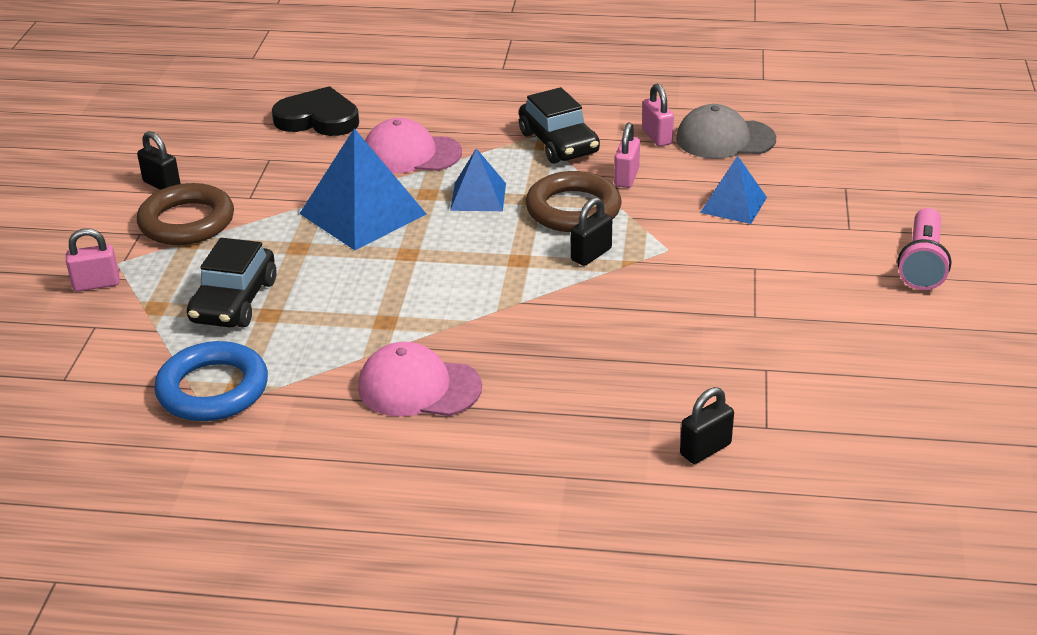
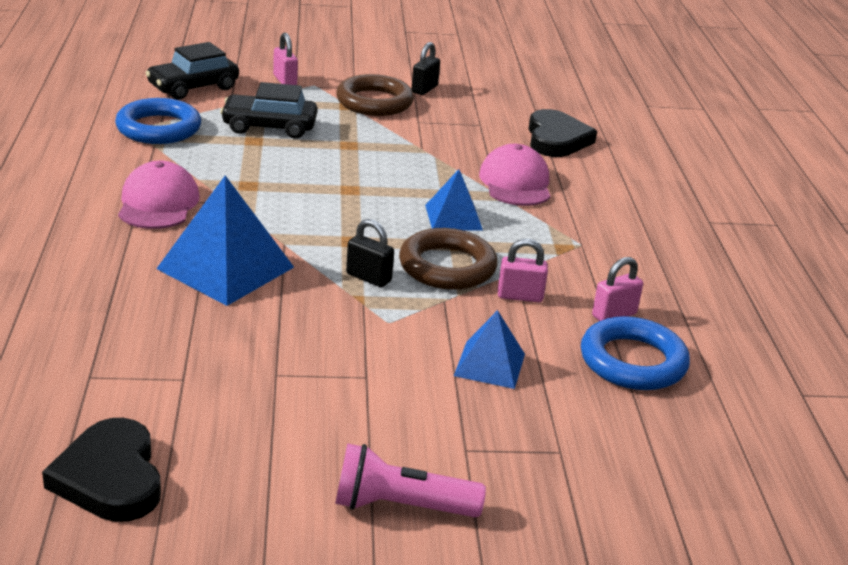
camera: 75 degrees right, 5 degrees down
blue pyramid [299,128,427,250] -> blue pyramid moved to [156,175,294,306]
black car [519,87,600,164] -> black car moved to [146,42,239,100]
grey cap [676,104,776,159] -> blue ring [581,316,690,390]
black padlock [680,387,734,464] -> none
none -> black heart [42,418,161,522]

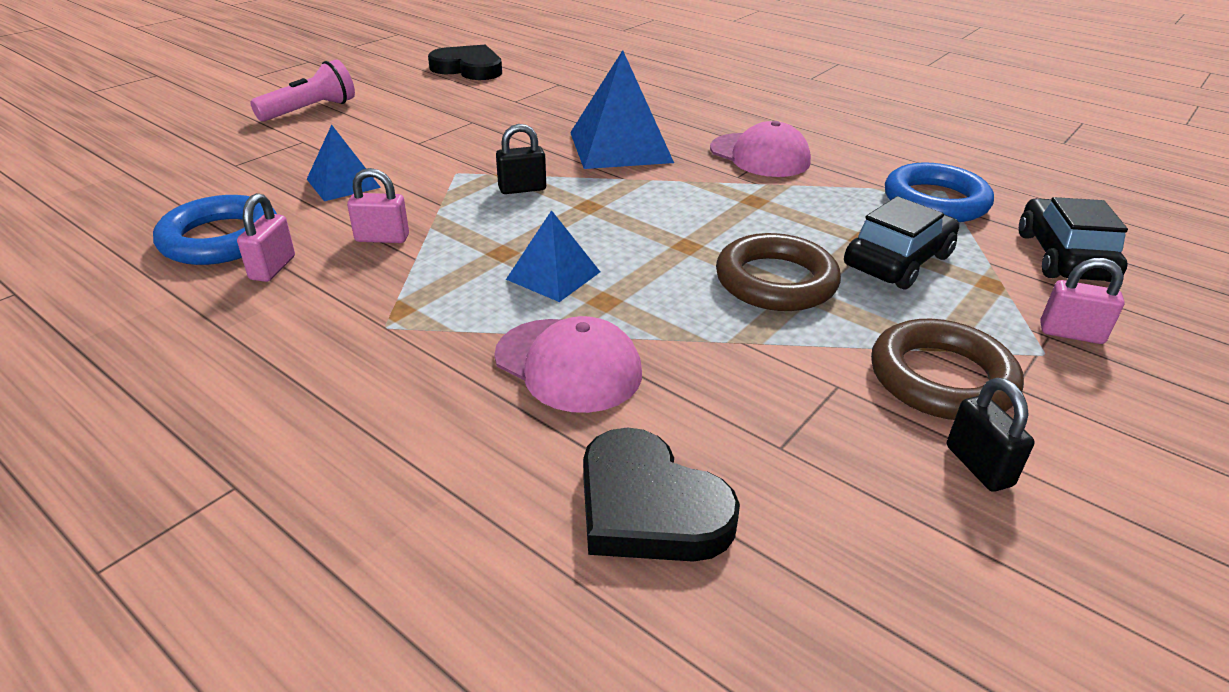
camera: 135 degrees right, 5 degrees up
brown ring [399,228,498,290] -> brown ring moved to [716,233,841,311]
pink padlock [498,239,548,302] -> pink padlock turned 45 degrees clockwise [347,168,409,243]

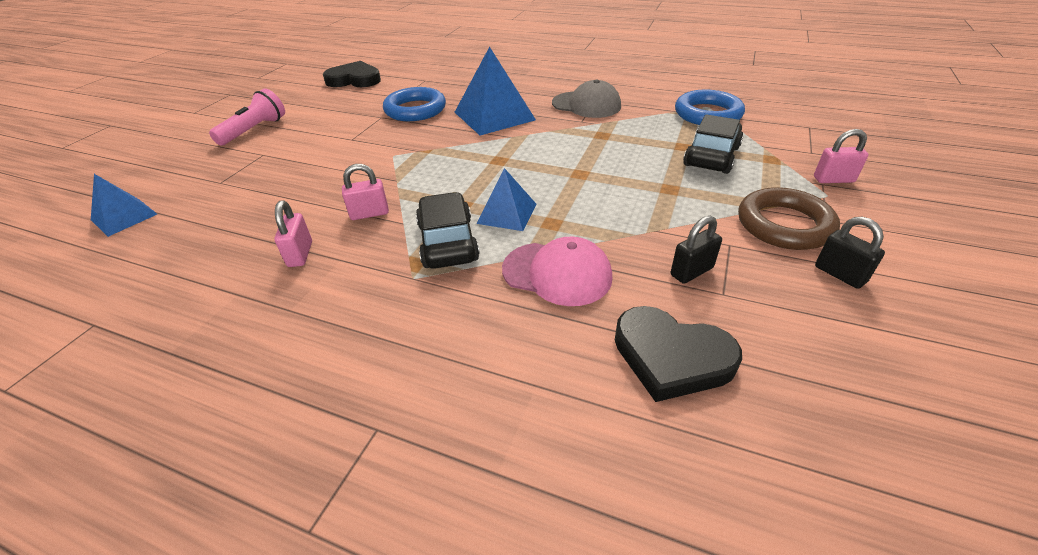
camera: 15 degrees left, 5 degrees up
blue ring [153,195,277,265] -> blue ring moved to [383,87,446,121]
blue pyramid [307,125,381,201] -> blue pyramid moved to [91,174,157,237]
black padlock [496,124,546,194] -> black padlock moved to [671,216,722,284]
pink cap [710,121,811,177] -> grey cap [552,79,621,118]
brown ring [716,233,841,311] -> none
black car [1019,197,1128,282] -> black car moved to [416,192,480,269]

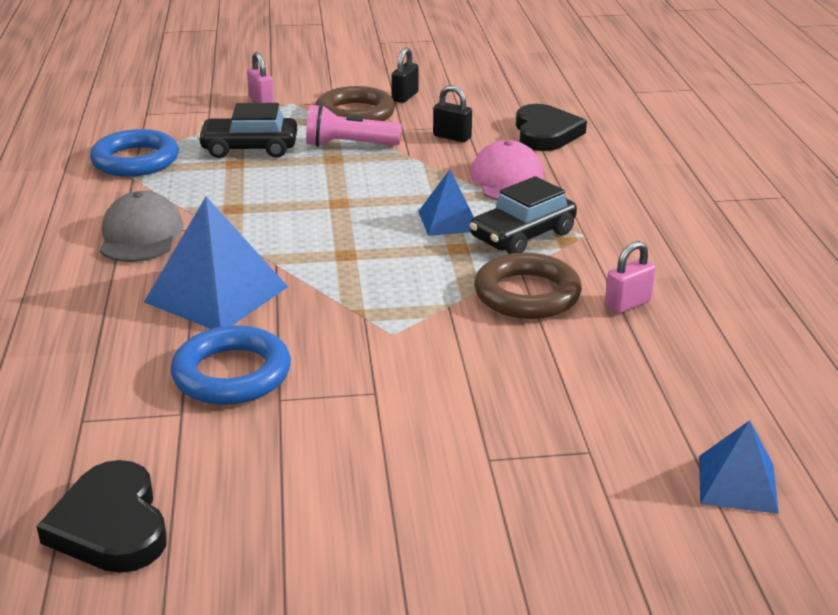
camera: 120 degrees left, 10 degrees down
pink flashlight [209,88,285,145] -> pink flashlight moved to [306,104,402,147]
pink padlock [342,164,389,220] -> brown ring [474,252,582,319]

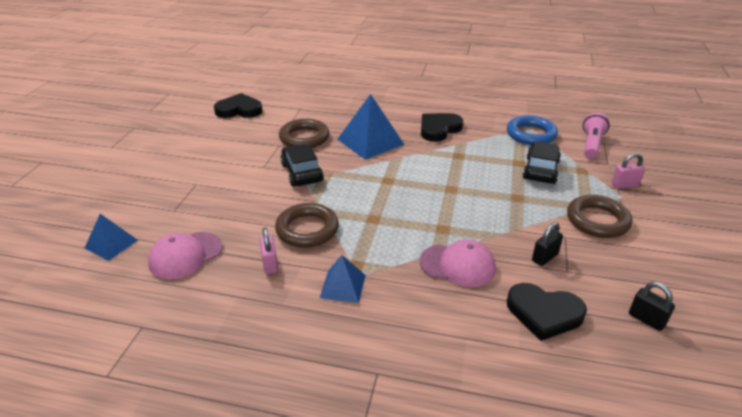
camera: 110 degrees right, 5 degrees up
grey cap [100,191,183,262] -> black heart [421,113,463,142]
blue ring [170,325,291,405] -> brown ring [279,119,329,148]
pink flashlight [306,104,402,147] -> pink flashlight moved to [583,112,610,159]
black padlock [391,47,419,103] -> black padlock moved to [629,282,675,331]
blue pyramid [418,170,474,236] -> blue pyramid moved to [320,255,366,303]
black car [470,176,577,254] -> black car moved to [280,144,324,187]
none -> pink cap [148,232,223,279]

